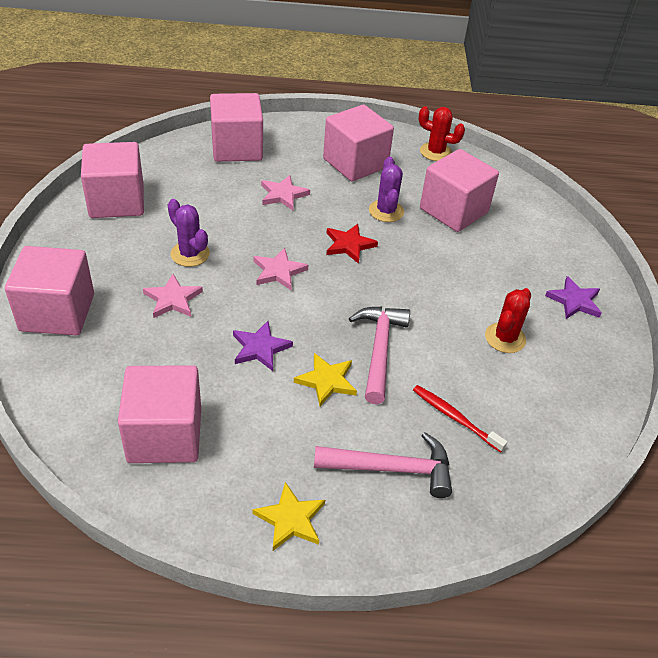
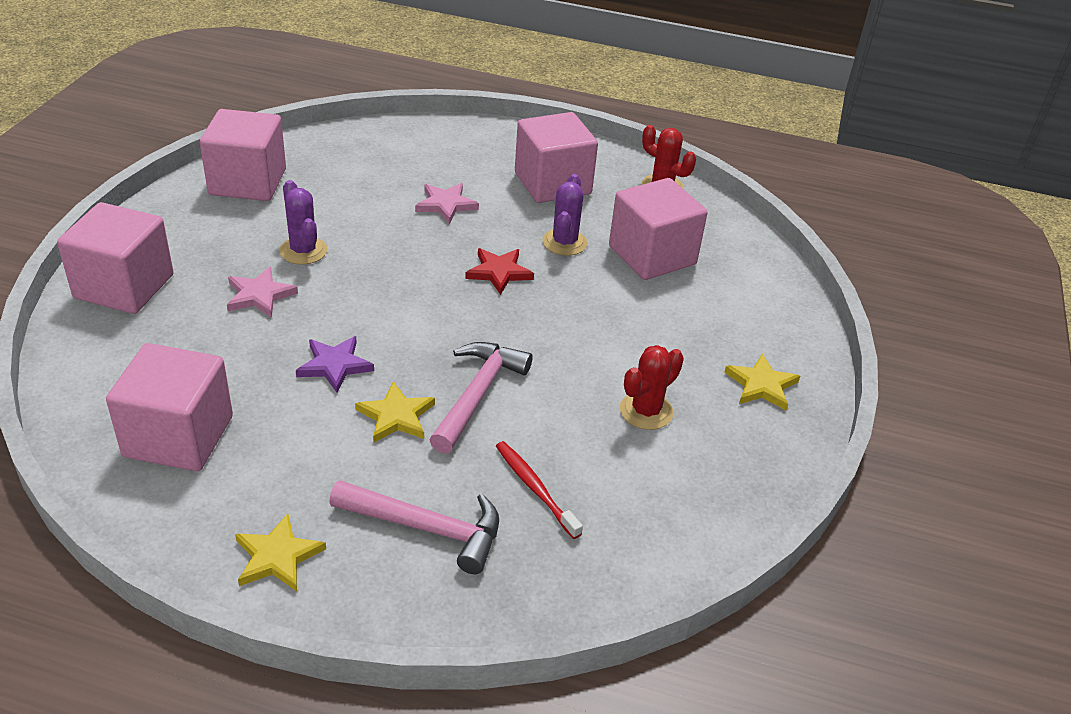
camera: 15 degrees right, 5 degrees down
pink cube [210,93,263,162] -> none
pink star [253,248,308,290] -> none
purple star [545,276,602,319] -> yellow star [724,353,800,410]

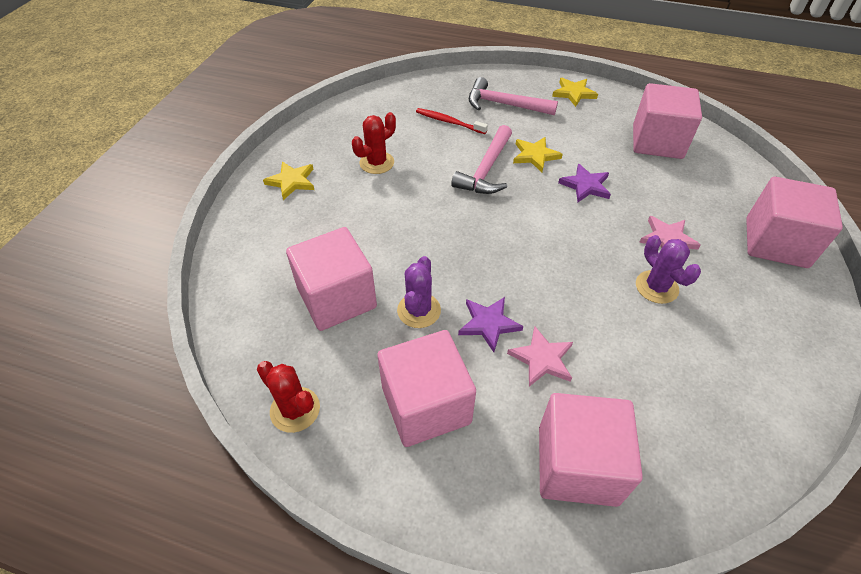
camera: 175 degrees left, 10 degrees up
pink cube [200,109,286,201] -> pink cube moved to [539,393,643,507]
red star [465,248,534,295] -> none
red toothbrush [496,441,583,539] -> red toothbrush turned 150 degrees clockwise [416,108,488,134]
none -> purple star [458,297,523,352]

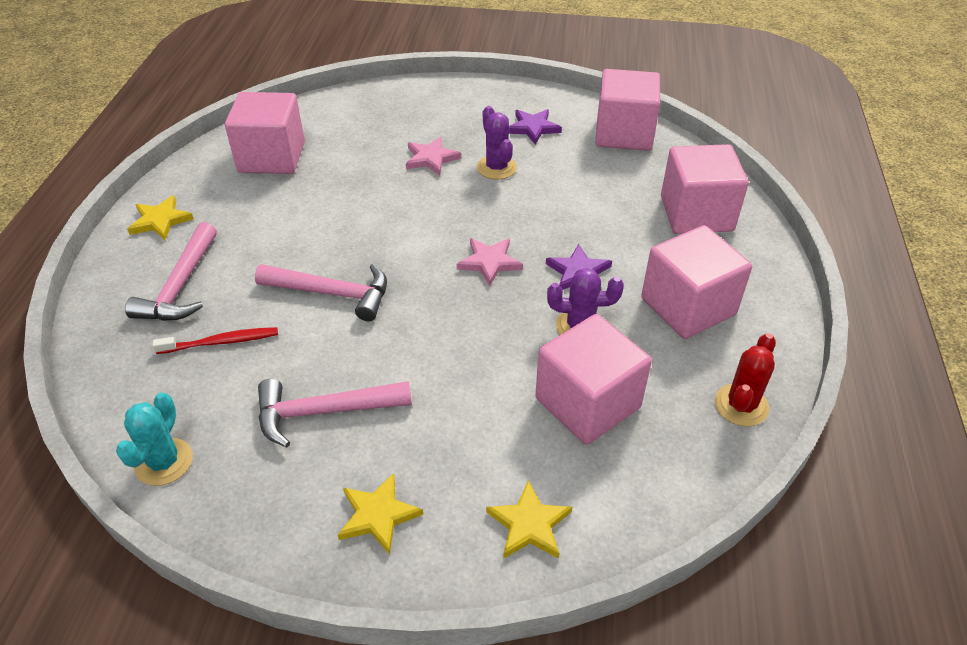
camera: 100 degrees left, 5 degrees down
red cactus [352,112,396,174] -> pink hammer [258,379,412,447]
red toothbrush [416,108,488,134] -> red toothbrush turned 120 degrees counterclockwise [153,327,278,354]
pink star [507,326,573,387] -> pink star moved to [457,238,523,286]
yellow star [513,137,563,172] -> yellow star moved to [486,481,572,559]
purple star [558,164,611,202] -> purple star moved to [509,109,562,145]
purple cactus [636,235,701,304] -> purple cactus turned 75 degrees counterclockwise [477,106,517,179]
pink cube [746,177,843,268] -> pink cube moved to [595,69,660,151]
none -> turquoise cactus [116,393,193,486]

